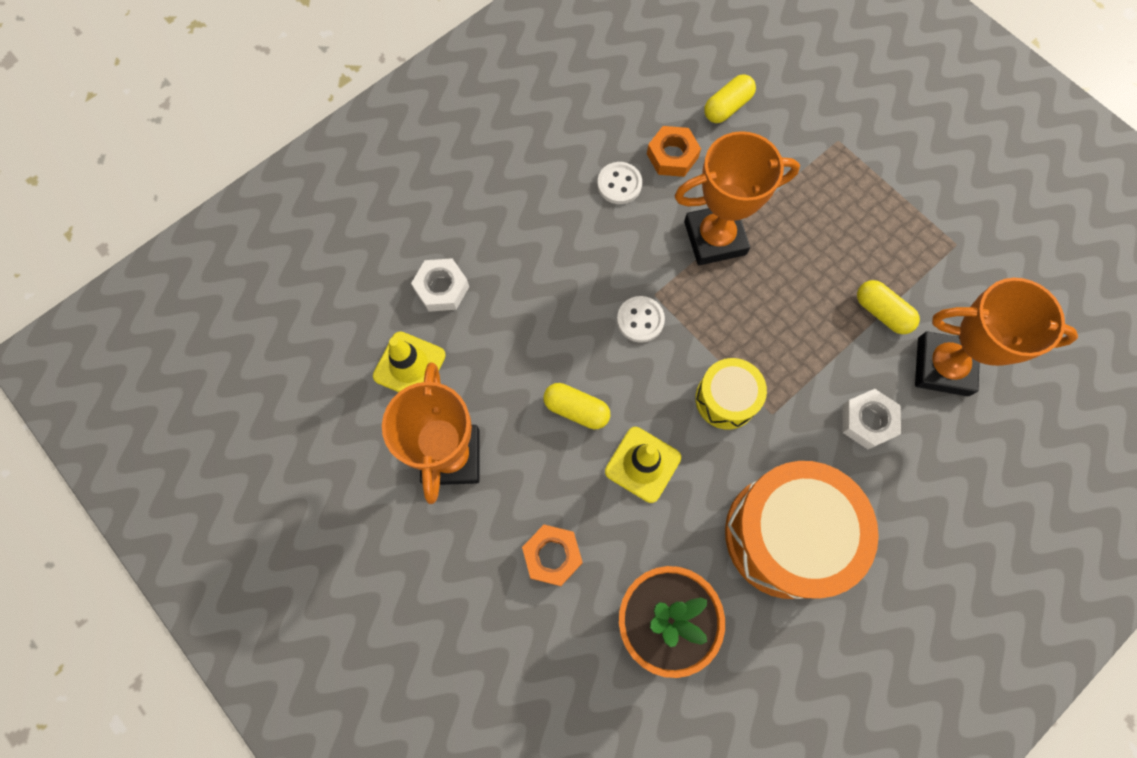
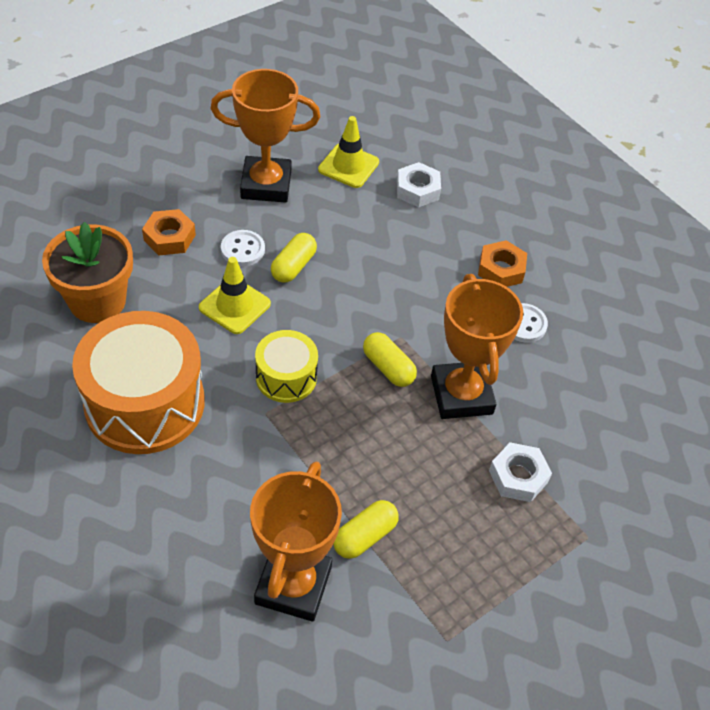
camera: 90 degrees right, 20 degrees down
white button [617,296,665,343] -> white button moved to [221,230,265,266]
orange nut [647,126,701,177] -> orange nut moved to [478,240,527,287]
yellow capsule [704,74,756,123] -> yellow capsule moved to [363,332,417,387]
white nut [842,389,901,449] -> white nut moved to [489,442,552,502]

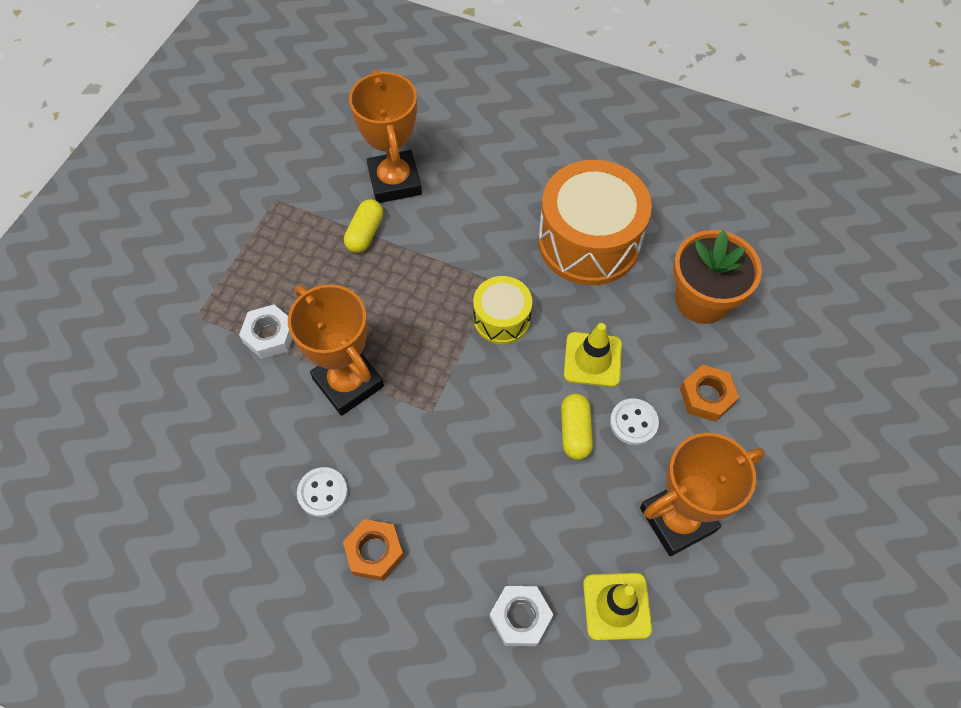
camera: 155 degrees right, 10 degrees up
yellow capsule [363,332,417,387] -> none

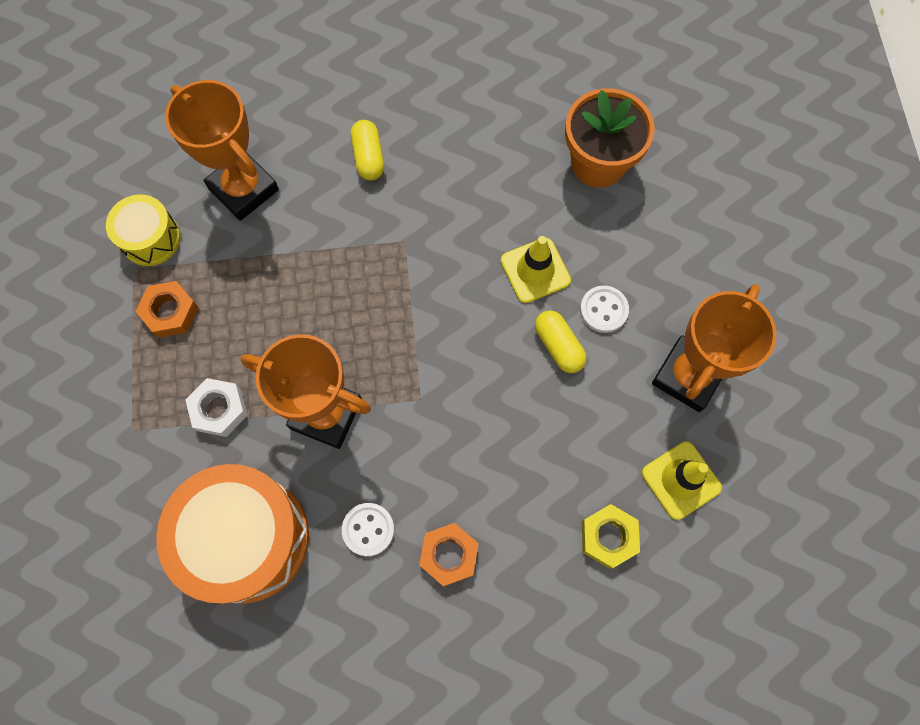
camera: 30 degrees left, 10 degrees up
yellow capsule [344,199,384,253] -> yellow capsule moved to [351,120,384,181]
yellow drum [473,276,532,344] -> yellow drum moved to [106,194,181,266]
white nut [490,586,553,646] -> yellow nut [582,504,640,569]
orange drum [538,160,652,285] -> orange drum moved to [156,464,309,604]
orange nut [680,365,739,422] -> orange nut moved to [135,281,199,338]

